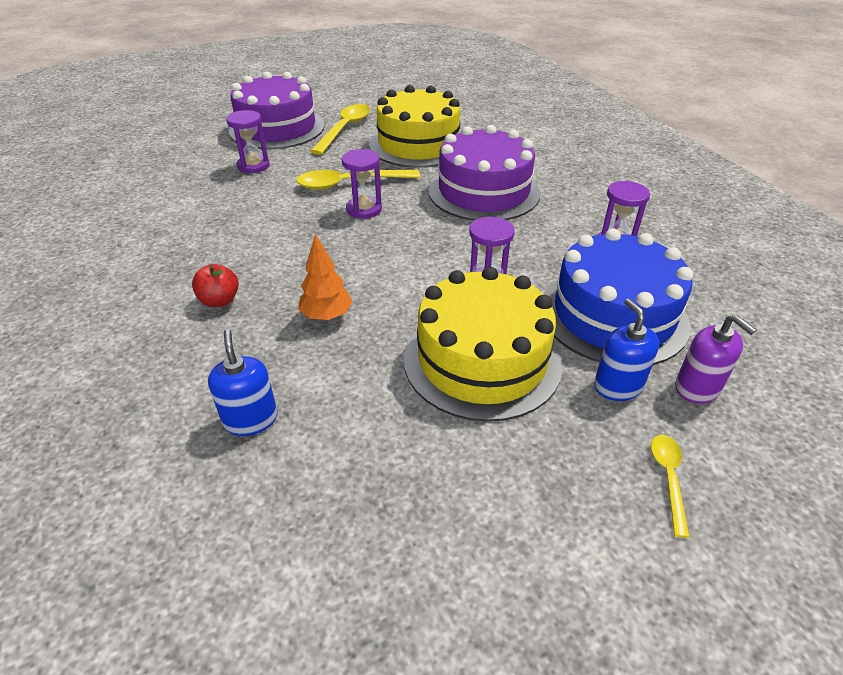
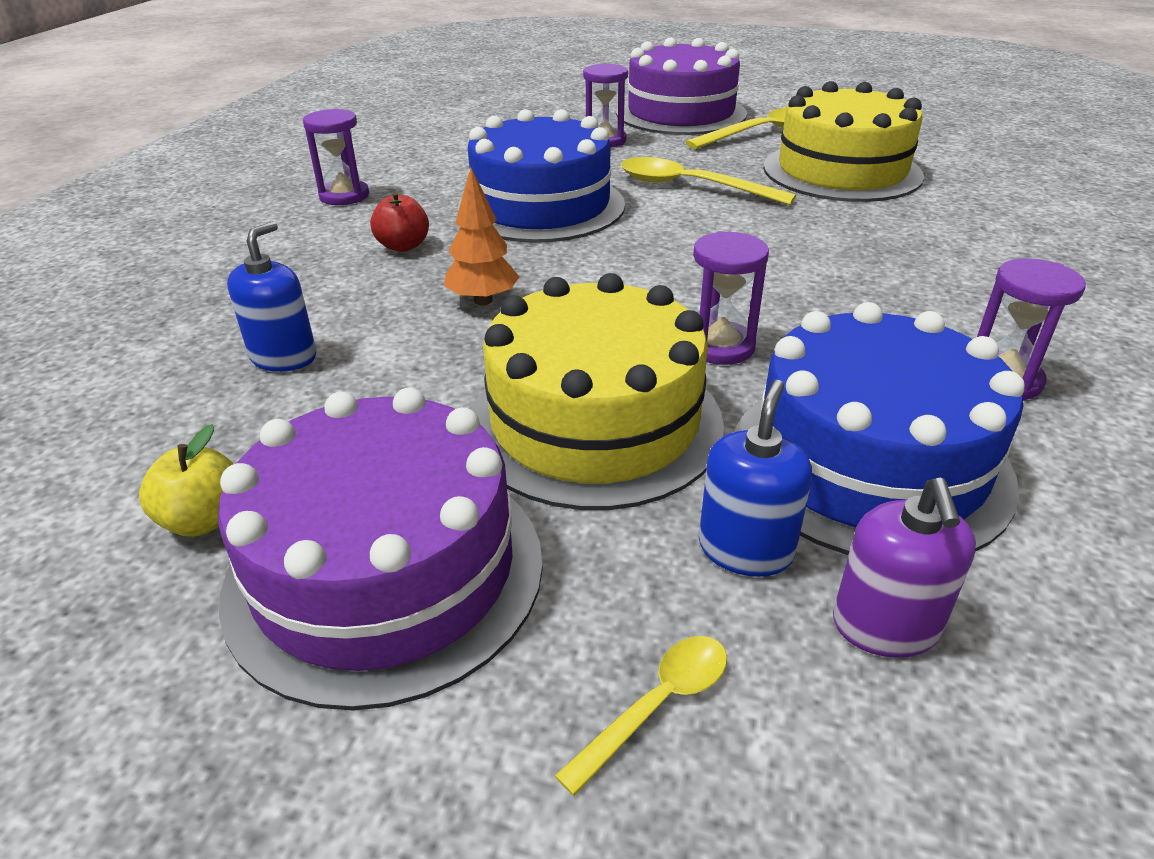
camera: 40 degrees right, 5 degrees down
purple hourglass [342,149,382,219] -> purple hourglass moved to [303,109,369,205]
purple cake [428,125,540,221] -> purple cake moved to [218,388,543,711]
none -> yellow apple [139,424,233,537]
none -> blue cake [458,109,625,243]

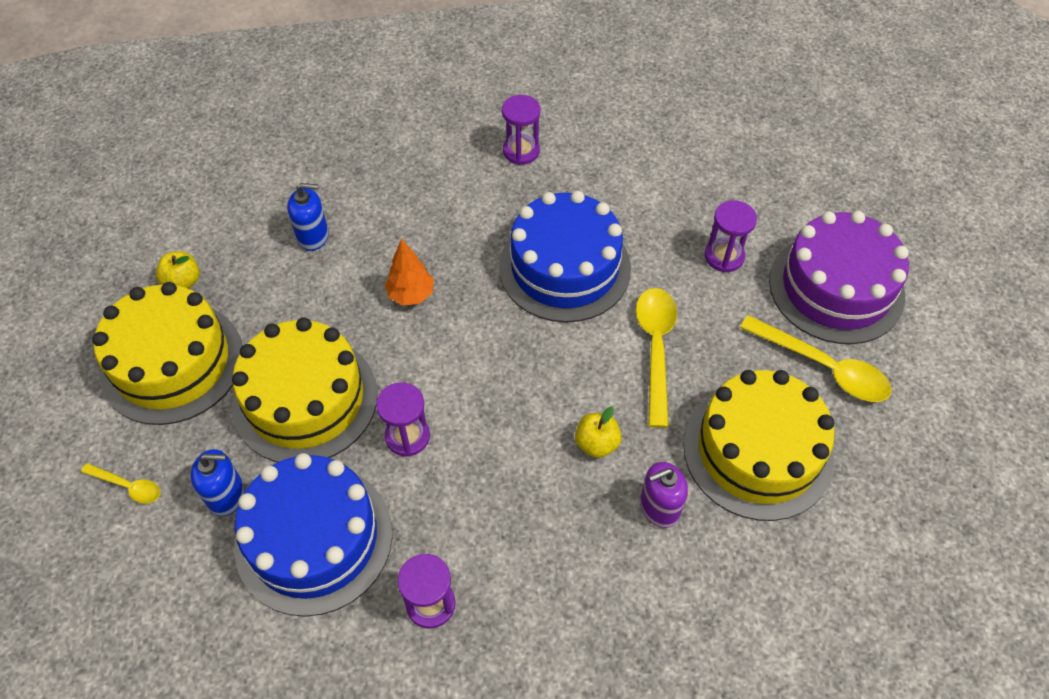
camera: 65 degrees right, 20 degrees up
purple cake [218,388,543,711] -> yellow cake [92,282,243,425]
red apple [370,192,429,252] -> none
purple soap dispenser [833,478,976,658] -> purple soap dispenser moved to [640,462,688,528]
none -> yellow apple [575,406,622,458]

